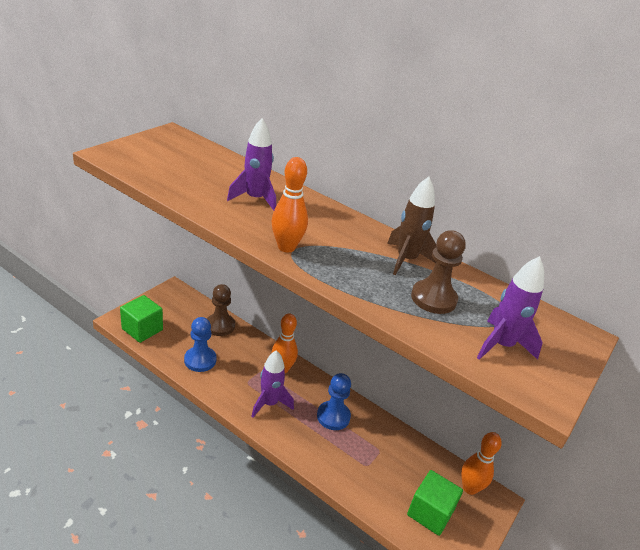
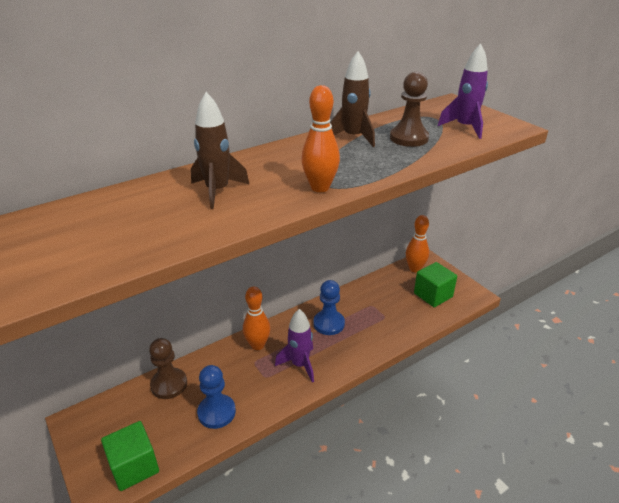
camera: 65 degrees left, 0 degrees up
purple rocket [227,118,276,211] -> brown rocket [191,92,250,209]

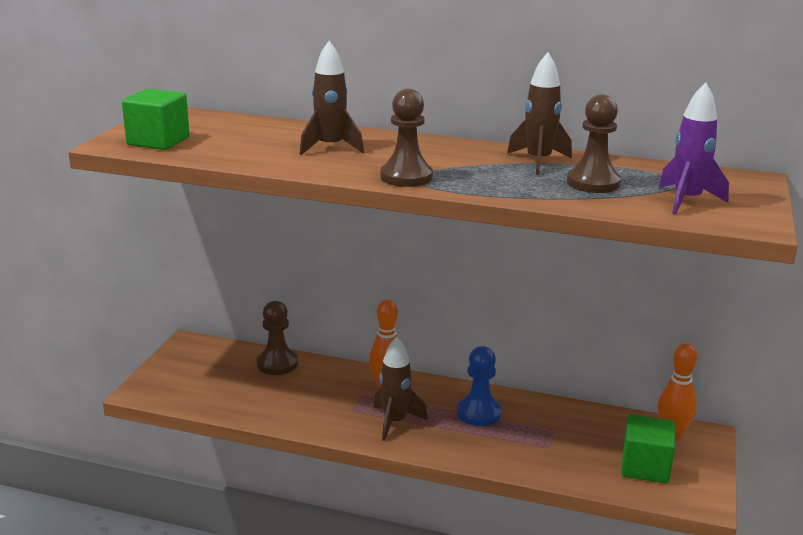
camera: 50 degrees right, 10 degrees down
green cube [101,421,159,491] -> green cube moved to [122,88,190,150]
blue pawn [197,365,236,429] -> none
purple rocket [275,309,314,383] -> brown rocket [373,336,428,441]
orange bowling pin [301,85,340,192] -> brown pawn [380,89,433,187]

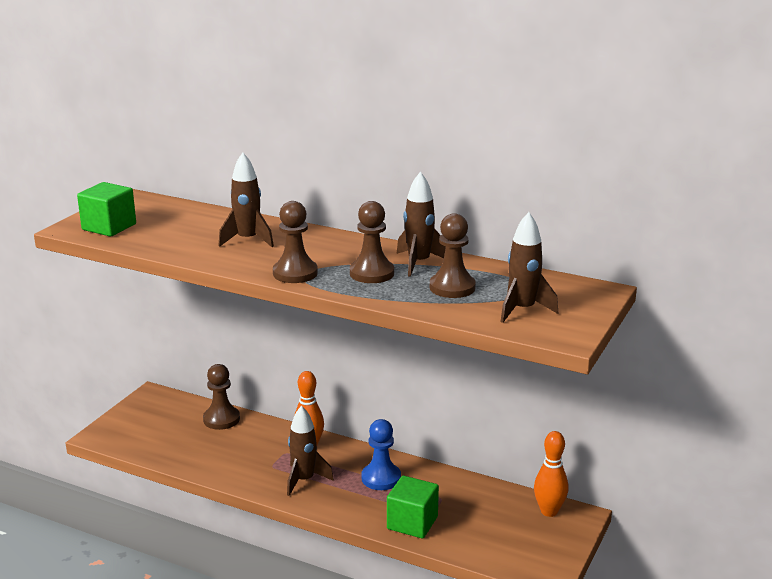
camera: 10 degrees right, 0 degrees up
green cube [621,414,675,483] -> green cube moved to [387,476,439,538]
purple rocket [659,82,729,214] -> brown rocket [500,212,558,323]
none -> brown pawn [350,201,394,283]

